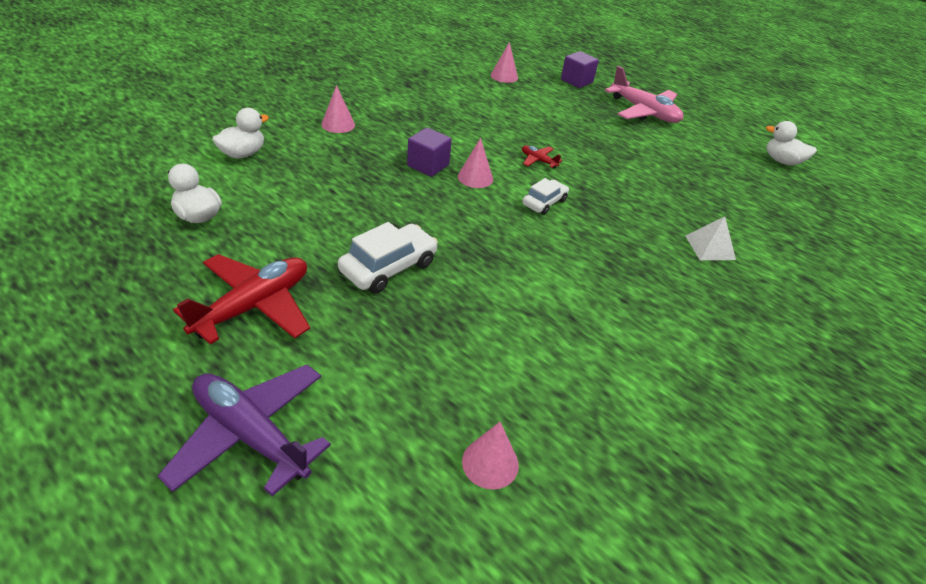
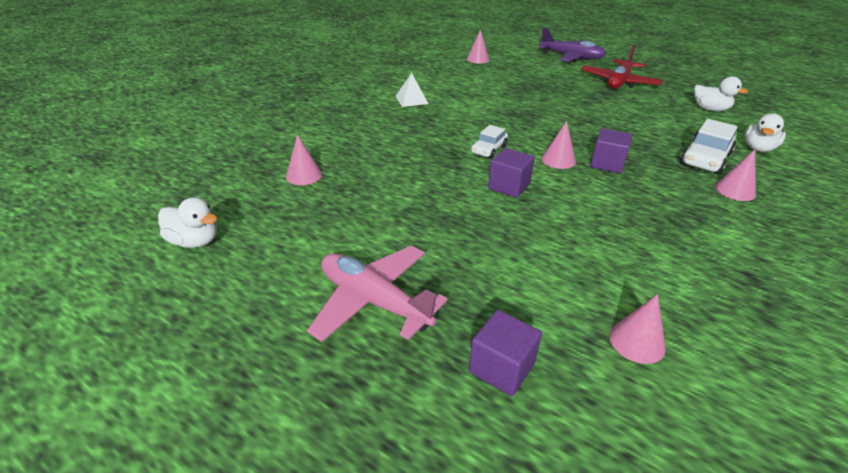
camera: 175 degrees right, 5 degrees down
white car [338,222,438,293] -> white car moved to [680,119,737,174]
red plane [522,145,562,169] -> purple cube [488,148,535,198]
white pyramid [685,217,736,260] -> white pyramid moved to [395,73,429,107]
none -> pink cone [286,135,322,185]

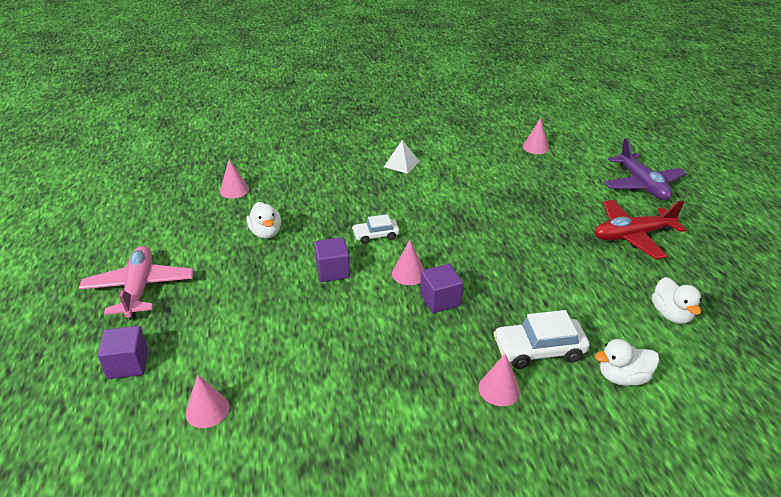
camera: 45 degrees right, 0 degrees up
white duck [158,197,218,248] -> white duck moved to [247,202,281,239]

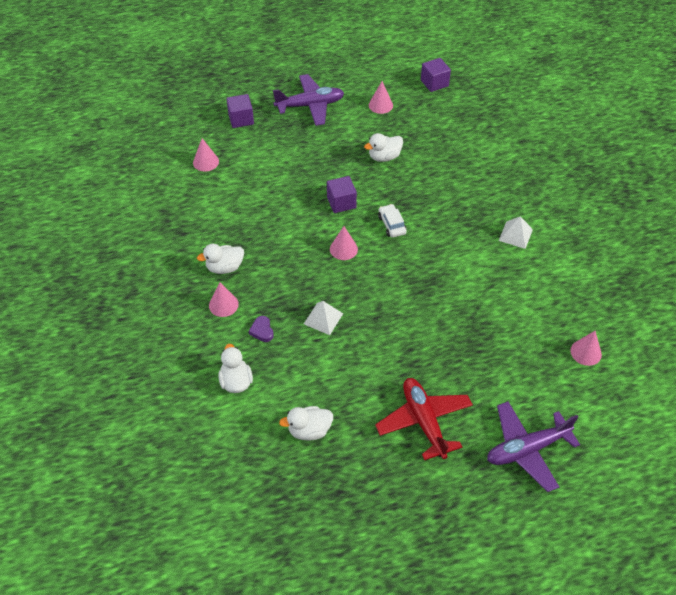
camera: 85 degrees right, 15 degrees up
pink plane [79,246,194,320] -> purple plane [273,74,344,126]
pink cone [220,159,249,199] -> pink cone moved to [369,81,393,114]
purple cube [420,264,463,313] -> purple cube moved to [421,58,451,92]
white car [493,310,590,369] -> purple heart [249,316,274,342]
none -> white duck [197,244,244,274]
none -> white pyramid [304,301,343,335]

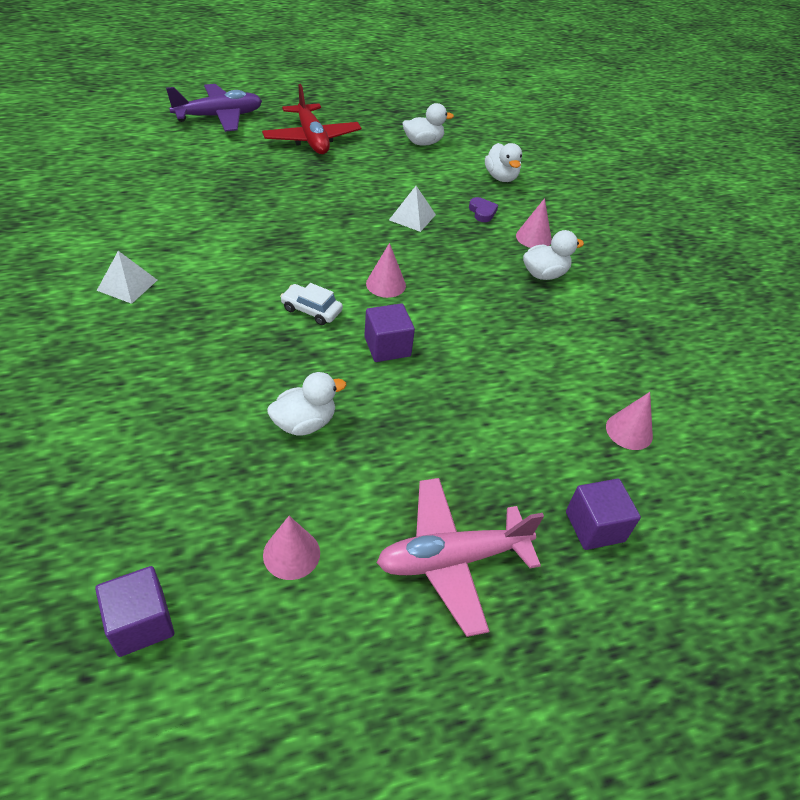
camera: 175 degrees right, 5 degrees down
purple plane [273,74,344,126] -> pink plane [377,478,544,637]
white car [378,204,407,238] -> white car turned 135 degrees clockwise [280,283,343,325]
pink cone [570,331,602,366] -> none

